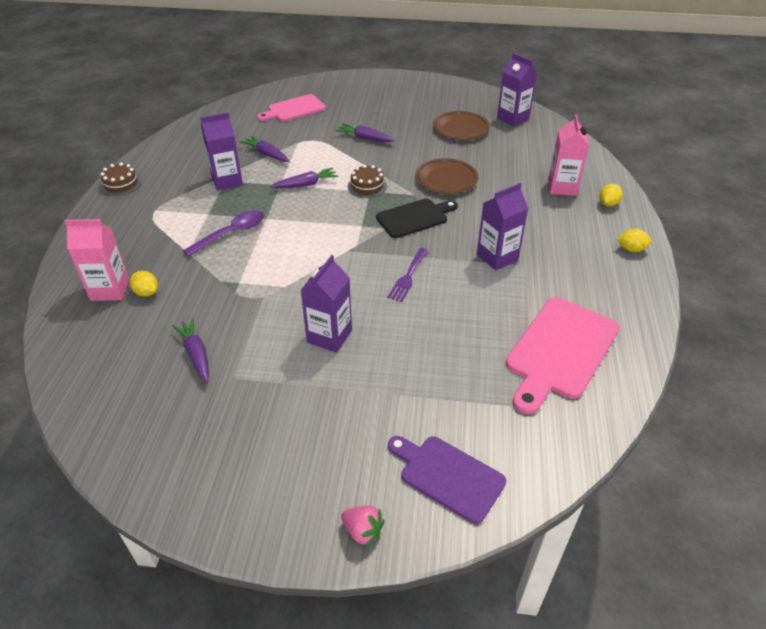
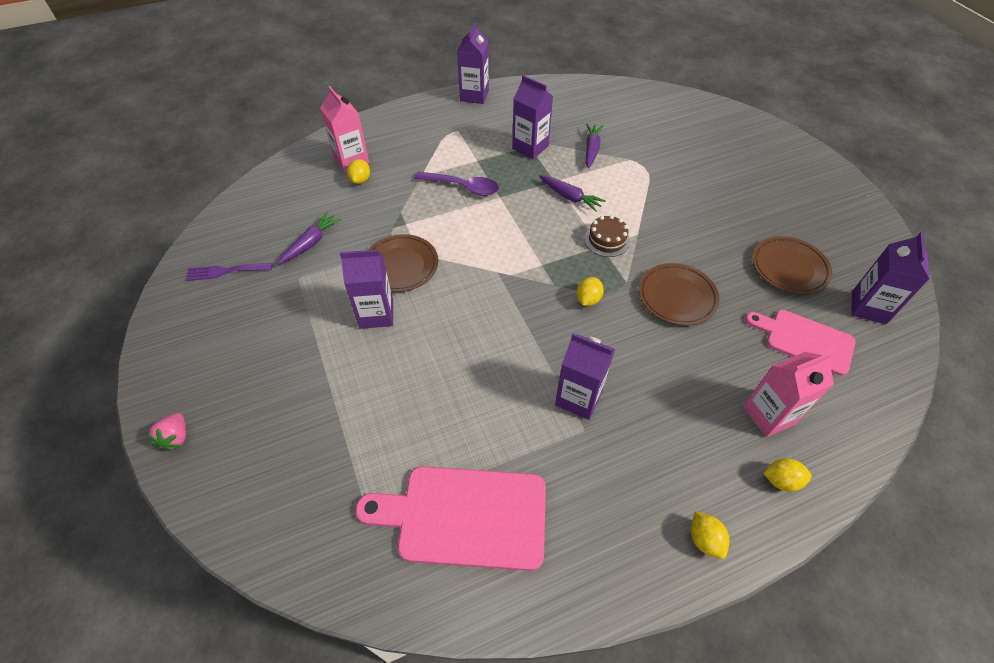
camera: 60 degrees right, 10 degrees up
brown cake [100,162,142,196] -> purple carton [457,23,489,104]
pink cutting board [257,94,326,121] -> pink cutting board moved to [745,310,856,376]
purple carrot [336,123,395,142] -> none
black cutting board [376,198,458,238] -> yellow lemon [577,277,604,306]
purple fork [387,248,428,302] -> purple fork moved to [186,263,272,281]
purple cutting board [388,436,506,524] -> none
none -> brown plate [368,234,438,292]

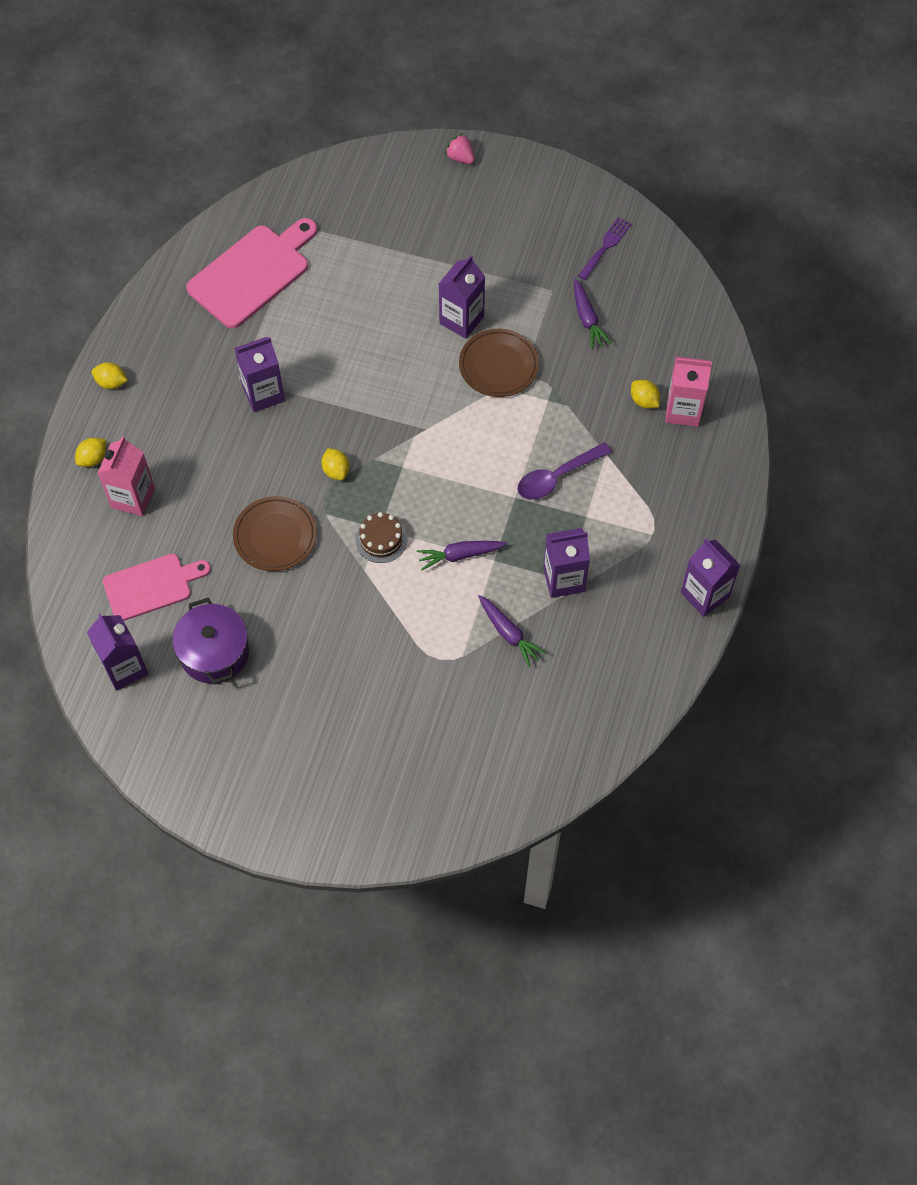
camera: 130 degrees right, 10 degrees up
brown plate [752,236,832,294] -> purple pot [172,598,249,684]

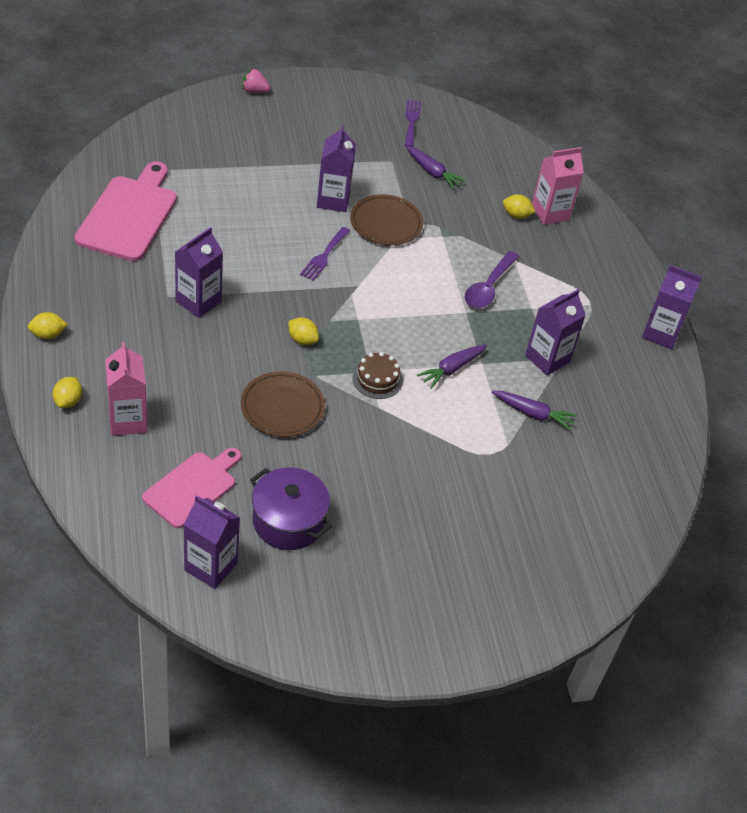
camera: 35 degrees left, 15 degrees down
none -> purple fork [300,227,350,281]

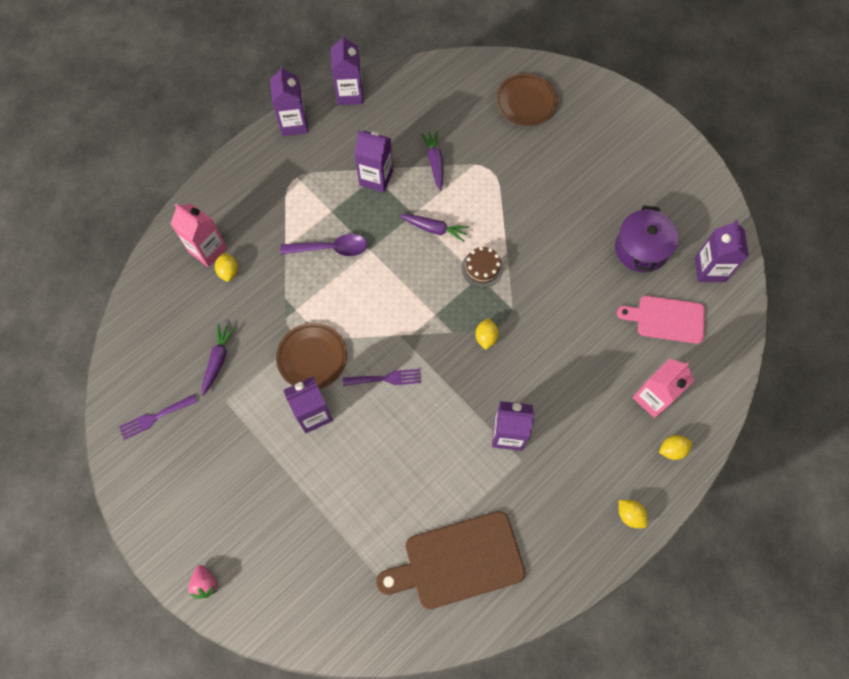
camera: 115 degrees left, 20 degrees up
pink cutting board [75,161,177,261] -> brown cutting board [376,511,526,609]
brown plate [241,371,325,437] -> brown plate moved to [495,74,558,126]
none -> purple carton [331,34,363,105]

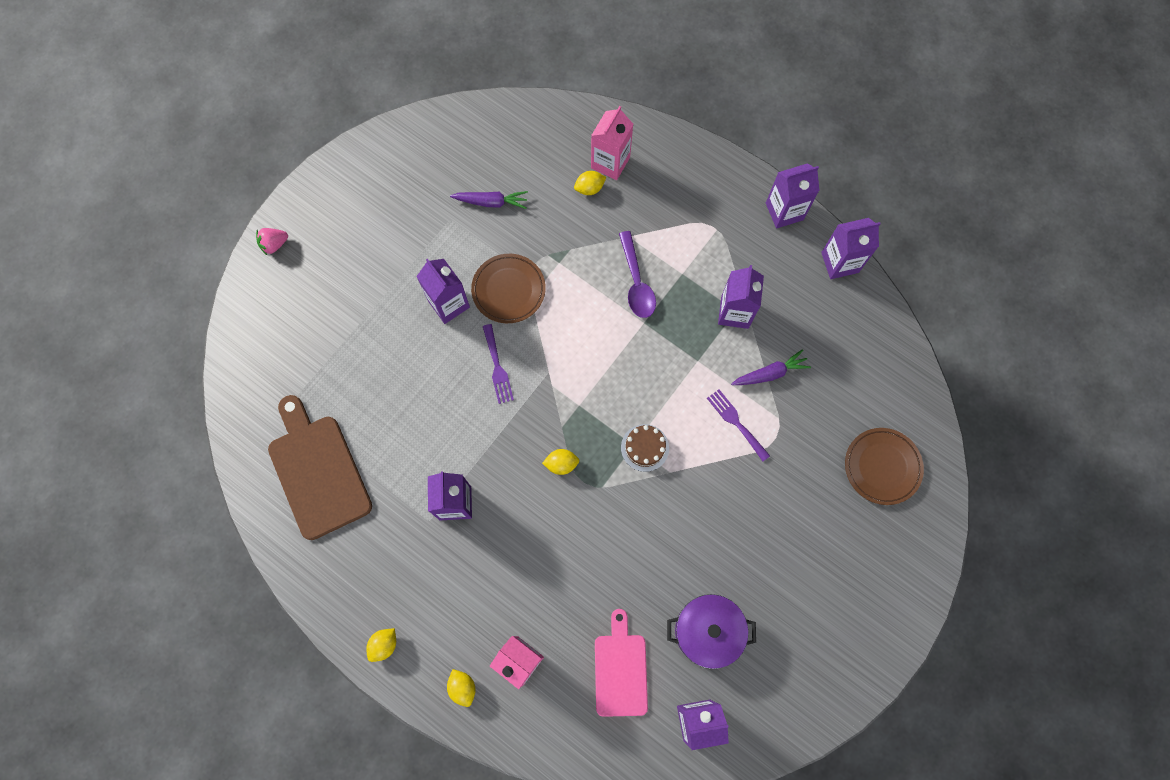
camera: 80 degrees right, 5 degrees up
purple fork [119,394,197,440] -> purple fork moved to [707,389,770,461]
purple carrot [399,214,469,242] -> none

